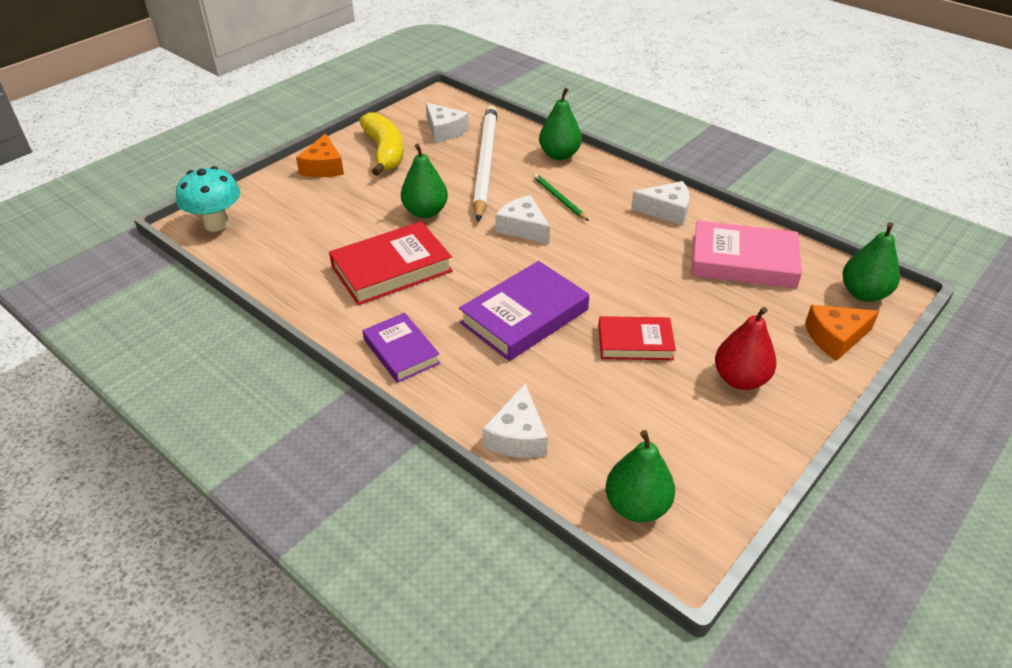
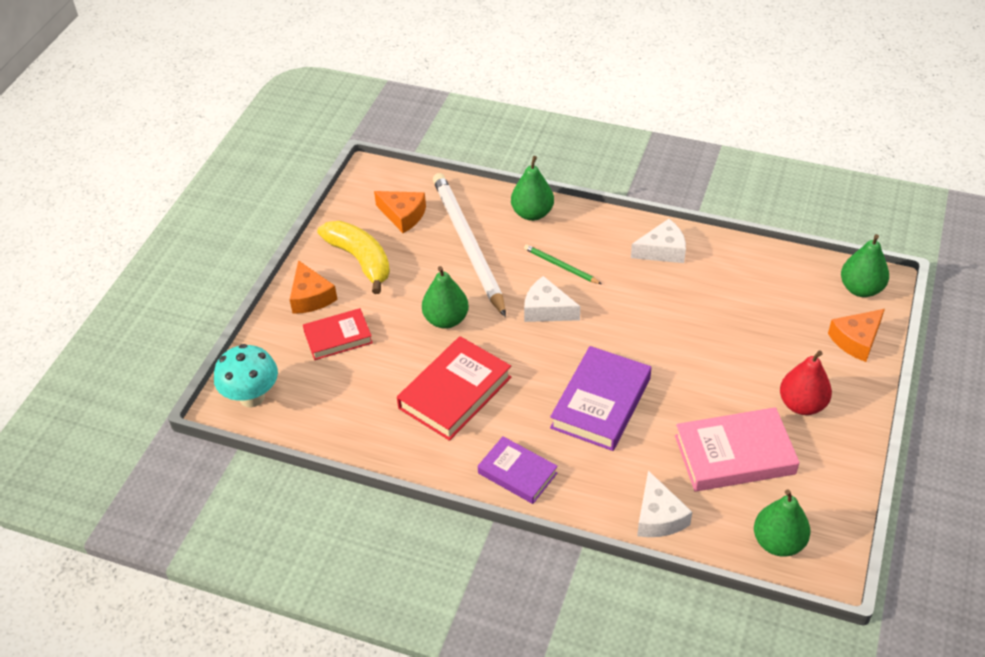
camera: 20 degrees left, 5 degrees up
white cheese [426,103,469,143] -> orange cheese [374,191,426,233]
red book [598,316,676,360] -> red book moved to [303,308,373,360]
pink book [691,220,802,289] -> pink book moved to [675,407,800,492]

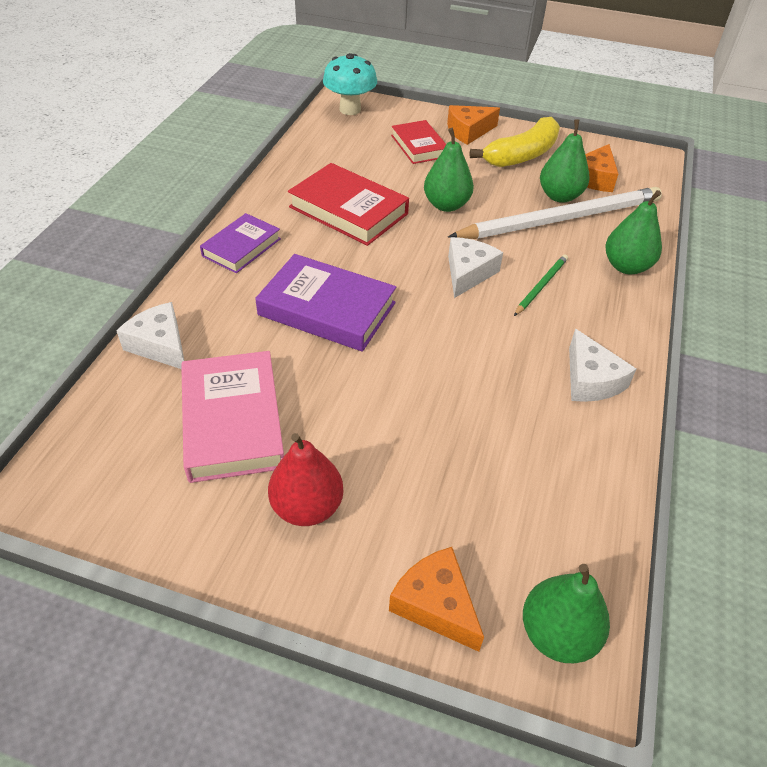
camera: 85 degrees right, 0 degrees up
white cheese [637,471,692,537] -> white cheese turned 60 degrees clockwise [116,302,184,369]
green pear [754,489,810,556] -> green pear moved to [540,119,589,203]

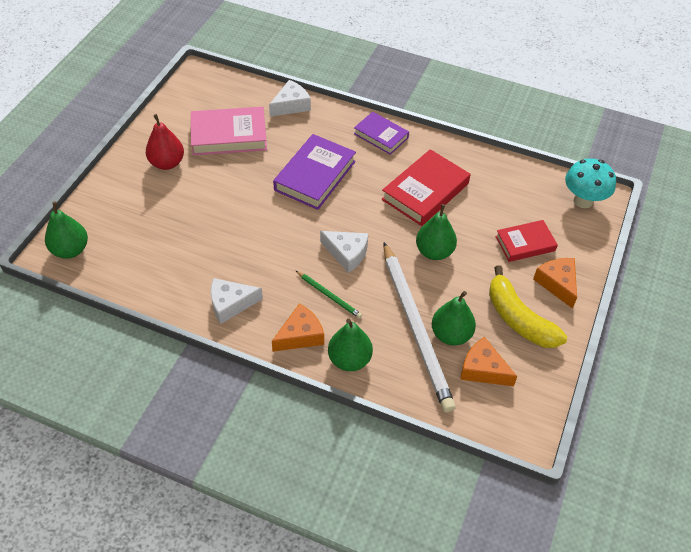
camera: 95 degrees right, 5 degrees up
orange cheese [389,547,484,652] -> orange cheese moved to [272,303,324,352]

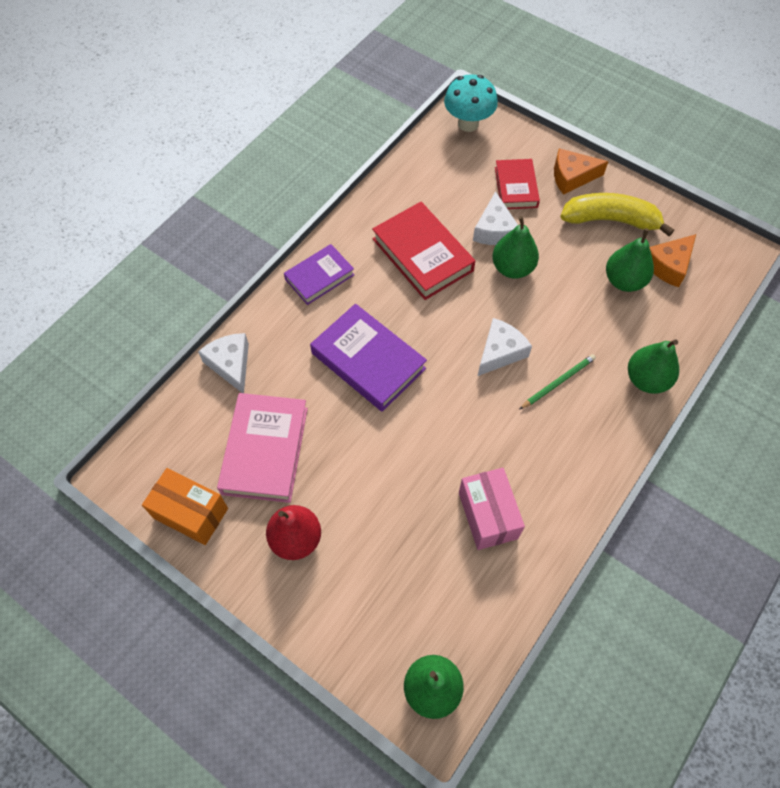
camera: 75 degrees left, 10 degrees up
white cheese [211,278,263,324] -> white cheese moved to [473,191,518,245]
orange cheese [272,303,324,352] -> none
white pencil [384,242,456,413] -> none
yellow banana [489,265,567,348] -> yellow banana turned 150 degrees counterclockwise [560,193,674,236]
none -> orange box [142,468,228,545]
none -> pink box [459,468,525,550]

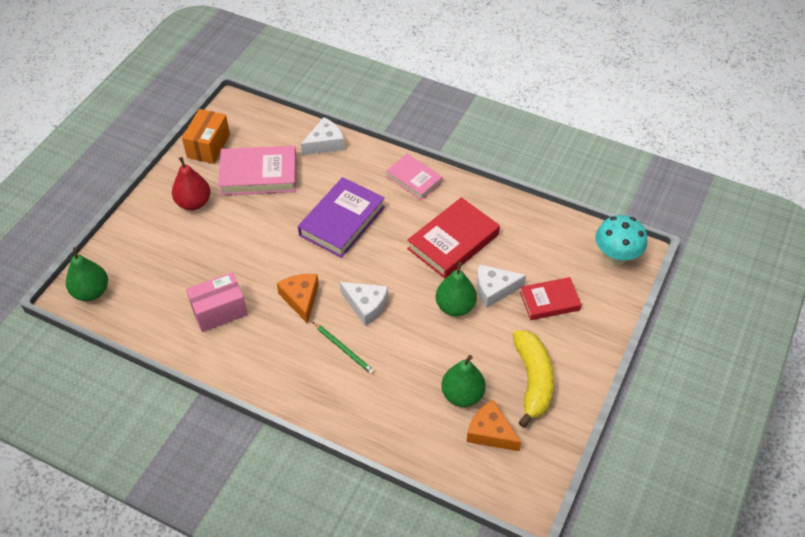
camera: 80 degrees right, 10 degrees down
purple book [284,244,354,305] -> pink book [386,154,443,200]
orange cheese [554,148,609,195] -> orange cheese moved to [277,274,319,324]
green pear [628,340,679,394] -> none

